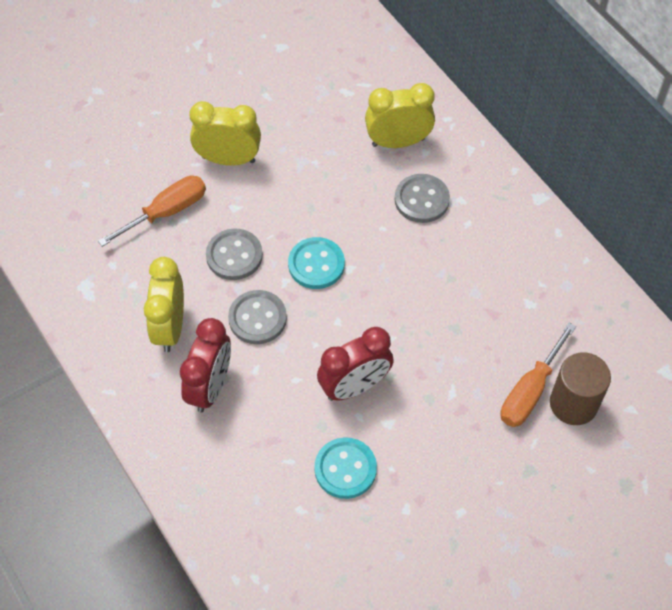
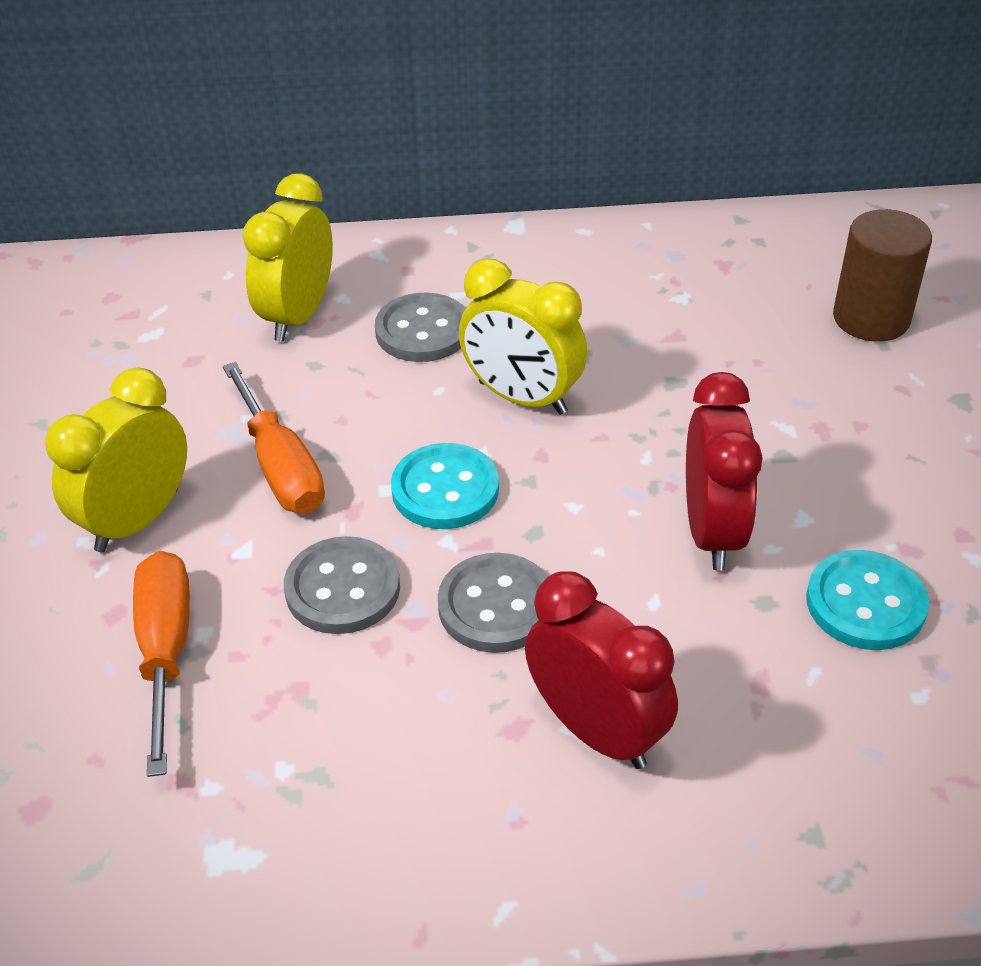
camera: 60 degrees left, 15 degrees down
yellow clock [144,257,184,352] -> yellow clock moved to [459,259,587,415]
orange screwdriver [500,323,576,427] -> orange screwdriver moved to [223,362,325,513]

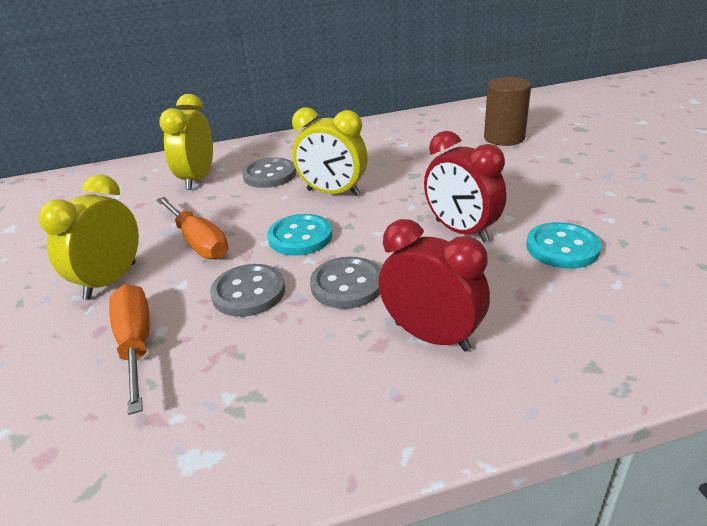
camera: 10 degrees left, 10 degrees down
red clock [686,372,762,571] -> red clock turned 150 degrees clockwise [424,131,506,242]

